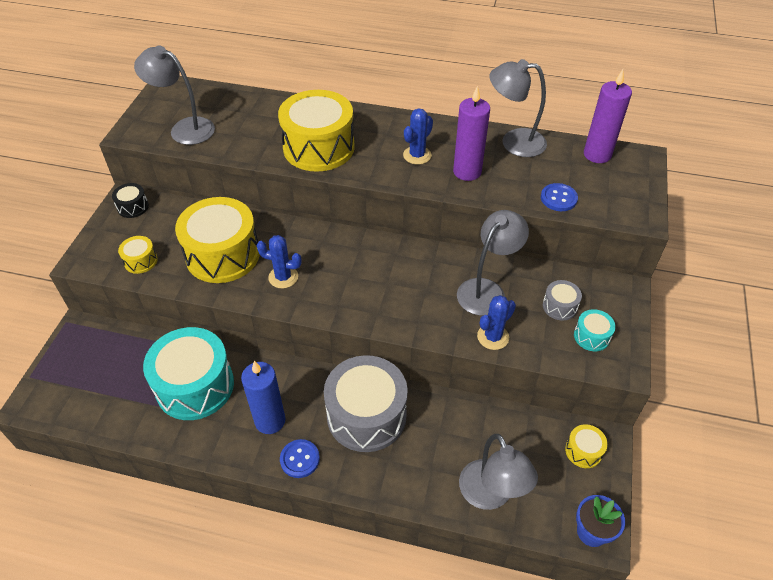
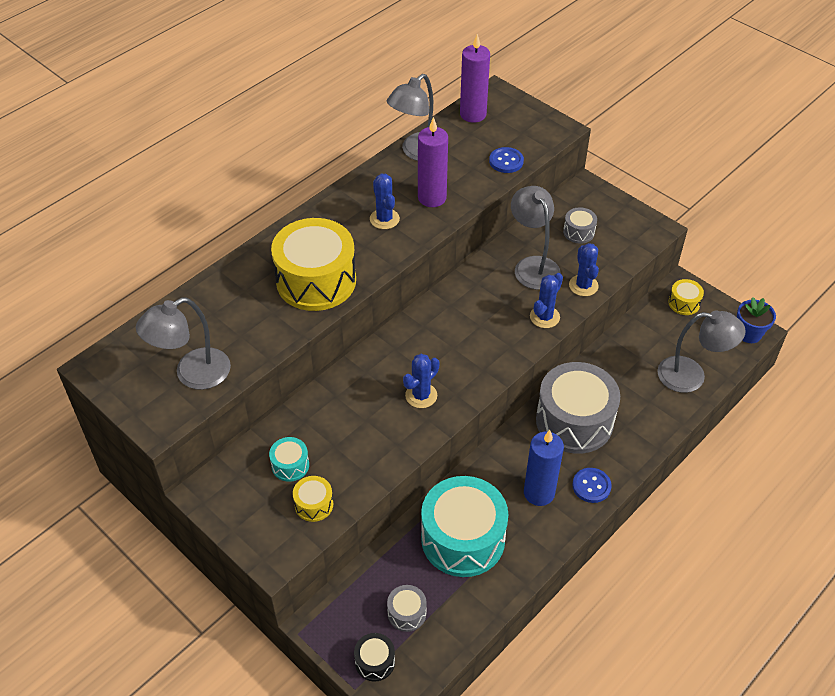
camera: 60 degrees left, 0 degrees up
black drum [112,183,149,218] -> black drum moved to [354,633,395,681]
yellow drum [175,197,260,283] -> none
turquoise drum [574,309,616,351] -> turquoise drum moved to [269,437,309,482]
none -> grey drum [387,585,427,632]
none -> blue cactus [530,273,563,328]

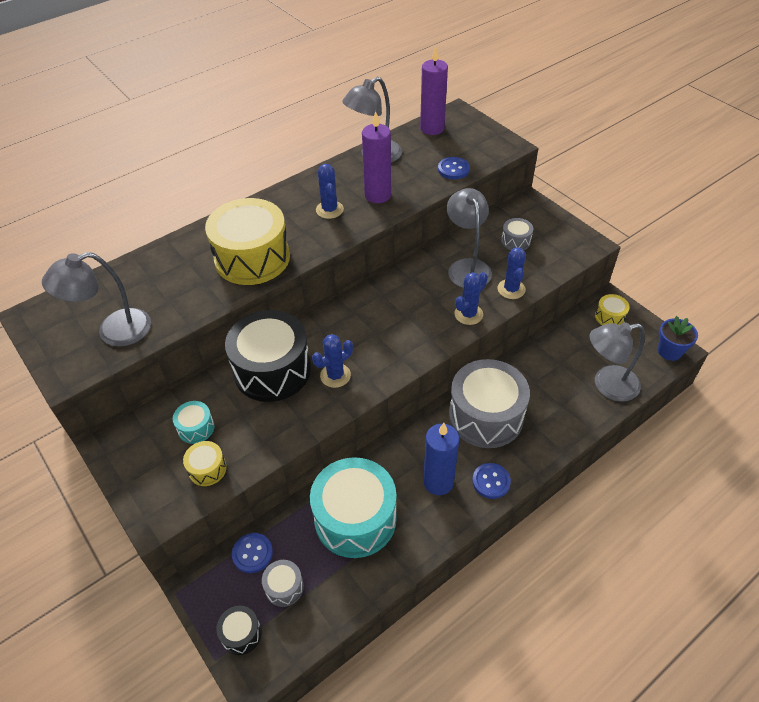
camera: 10 degrees right, 0 degrees up
grey lamp [657,310,746,393] -> grey lamp turned 150 degrees clockwise [589,322,645,402]
none -> black drum [225,310,311,402]
none -> blue button [232,533,273,573]

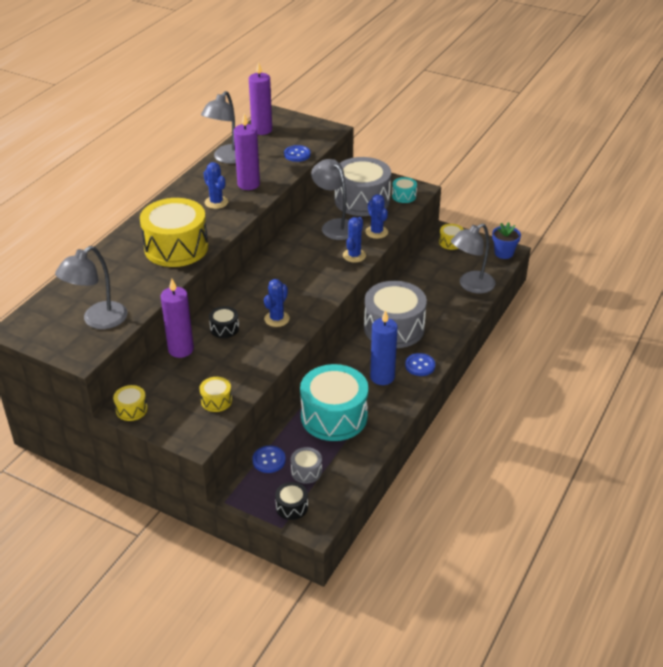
camera: 25 degrees left, 10 degrees down
turquoise drum [173,401,214,444] -> turquoise drum moved to [392,177,417,203]
black drum [225,310,311,402] -> black drum [209,306,239,338], size x0.44
grey drum [501,218,533,250] -> grey drum [335,157,391,216], size x2.27
none -> yellow drum [113,385,148,421]
none -> purple candle [160,278,194,358]

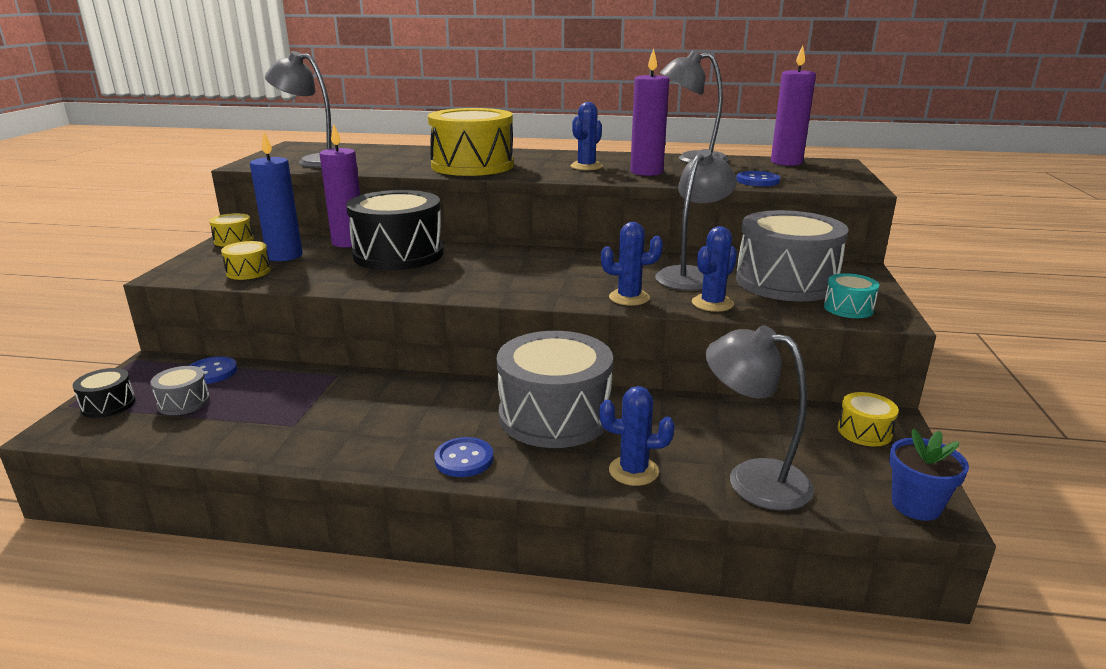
camera: 70 degrees right, 15 degrees down
black drum [209,306,239,338] -> black drum [346,190,443,270], size x2.27
blue cactus [264,279,290,327] -> blue cactus moved to [599,386,674,486]
turquoise drum [300,364,368,441] -> none
blue candle [370,310,398,385] -> blue candle moved to [250,132,302,261]

